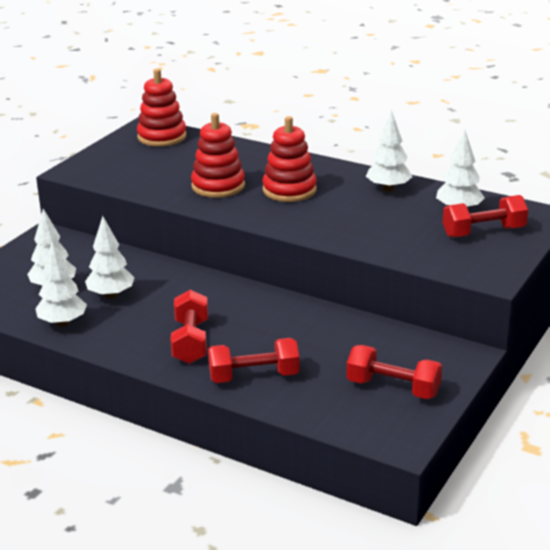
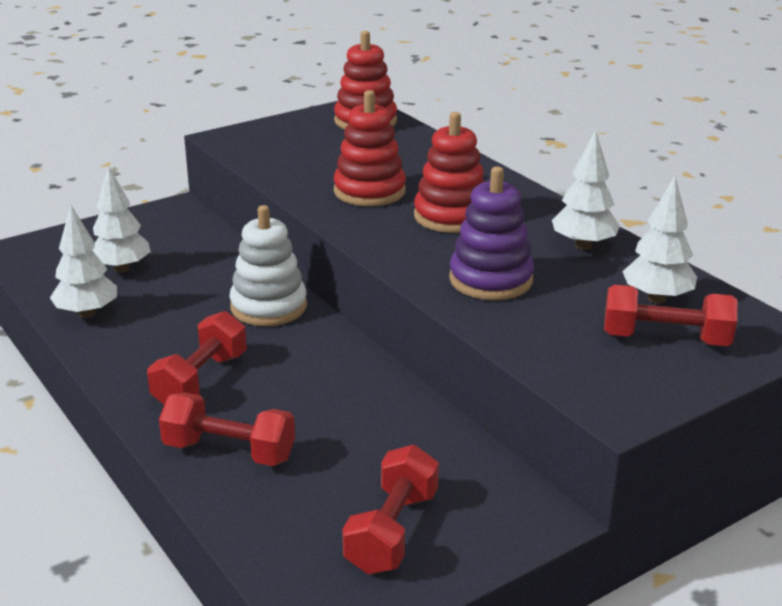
camera: 25 degrees right, 0 degrees up
white tree [85,216,135,299] -> none
red dumbbell [347,345,442,399] -> red dumbbell turned 60 degrees clockwise [342,445,439,574]
none -> white stacking toy [229,205,307,326]
none -> purple stacking toy [449,166,534,300]

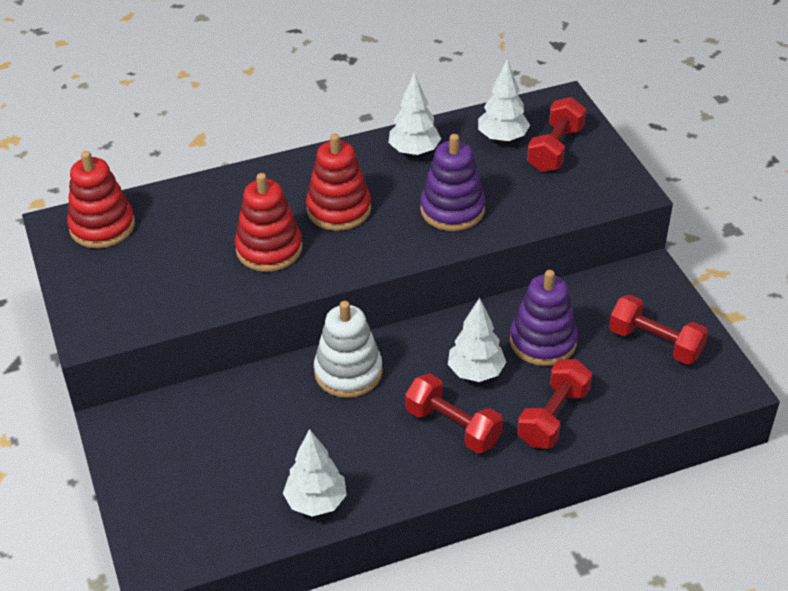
camera: 75 degrees left, 15 degrees up
white tree [92,165,151,273] -> white tree moved to [448,298,506,382]
none -> purple stacking toy [510,270,578,366]

